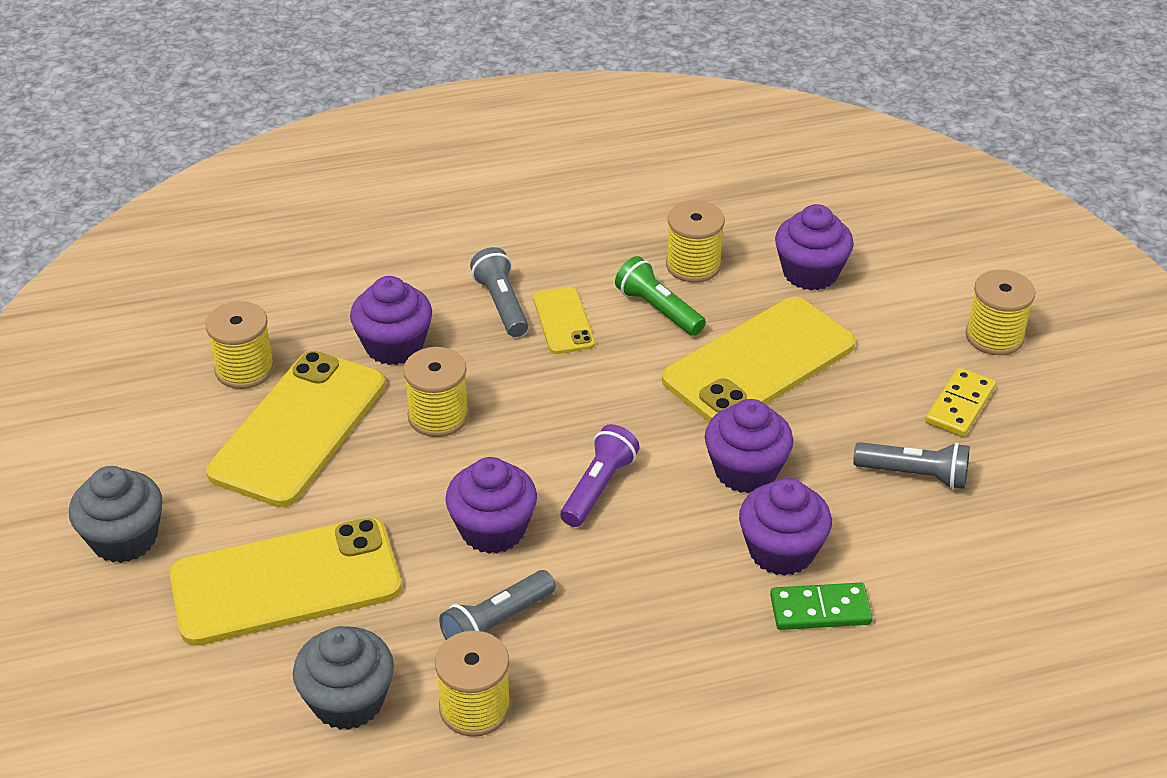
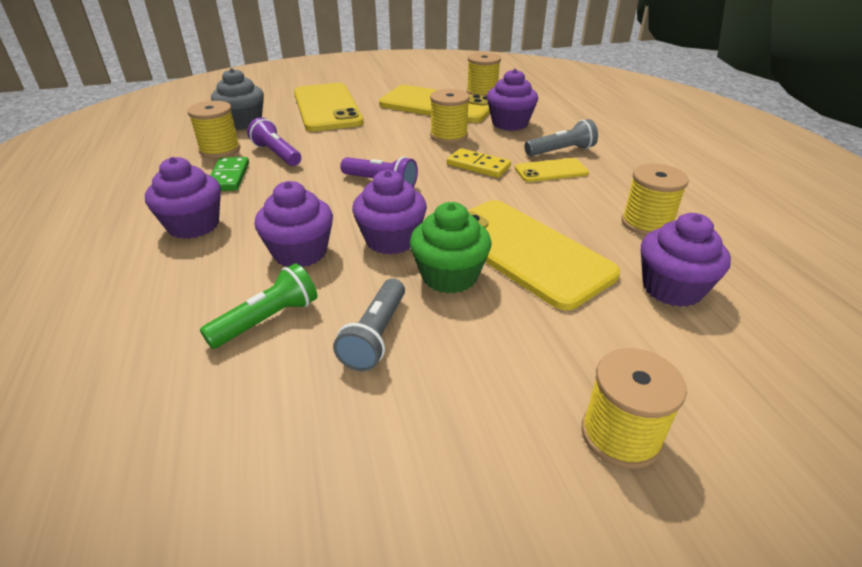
camera: 90 degrees right, 5 degrees down
grey cupcake [69,466,163,563] -> none
grey flashlight [439,570,555,640] -> purple flashlight [247,117,301,166]
purple cupcake [445,457,537,554] -> purple cupcake moved to [145,157,221,239]
green flashlight [615,256,706,336] -> green flashlight moved to [200,263,317,349]
green domino [770,583,873,630] -> green domino moved to [210,157,249,191]
yellow domino [925,367,996,437] -> yellow domino moved to [447,148,511,178]
none -> green cupcake [410,202,491,294]

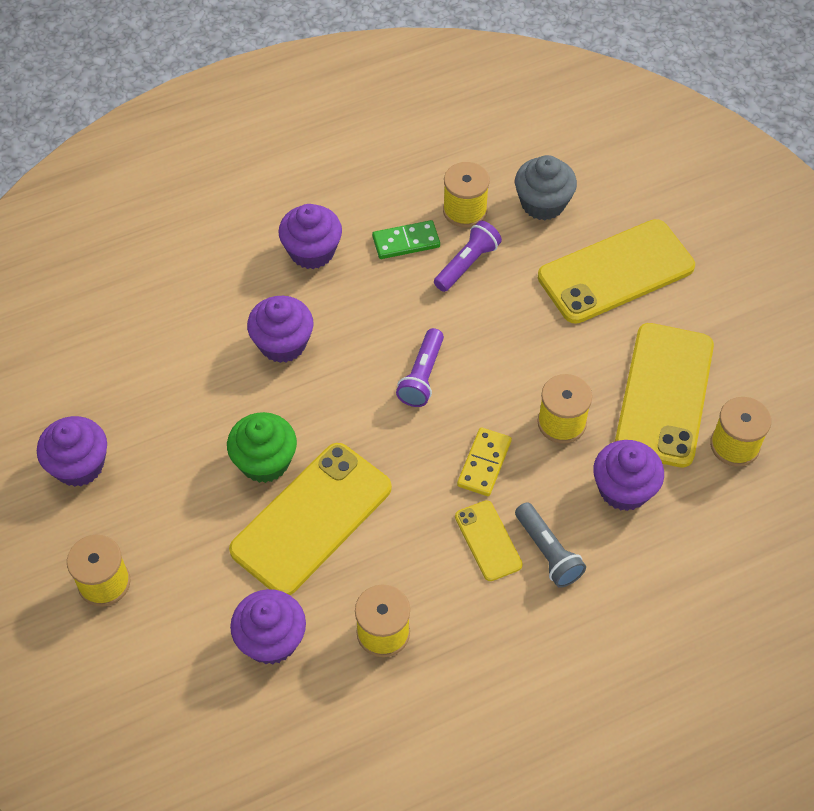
camera: 80 degrees right, 20 degrees up
green flashlight [200,263,317,349] -> none
grey flashlight [333,279,405,371] -> none
purple cupcake [352,170,427,255] -> purple cupcake moved to [37,416,107,487]

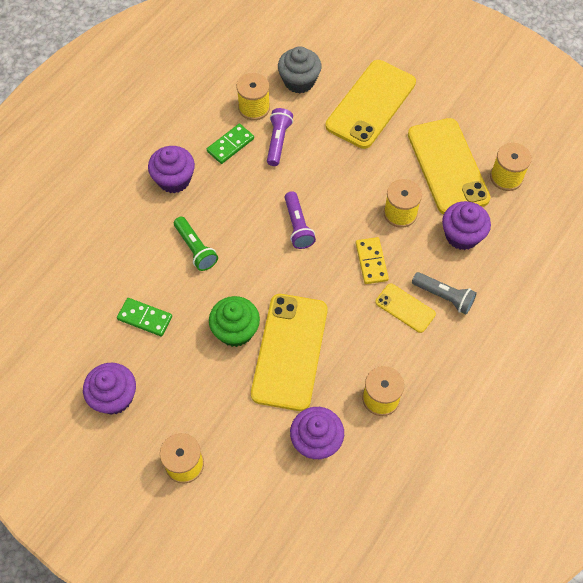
camera: 30 degrees left, 5 degrees up
purple cupcake [247,296,313,363] -> green flashlight [174,217,218,271]
none -> green domino [117,298,172,337]

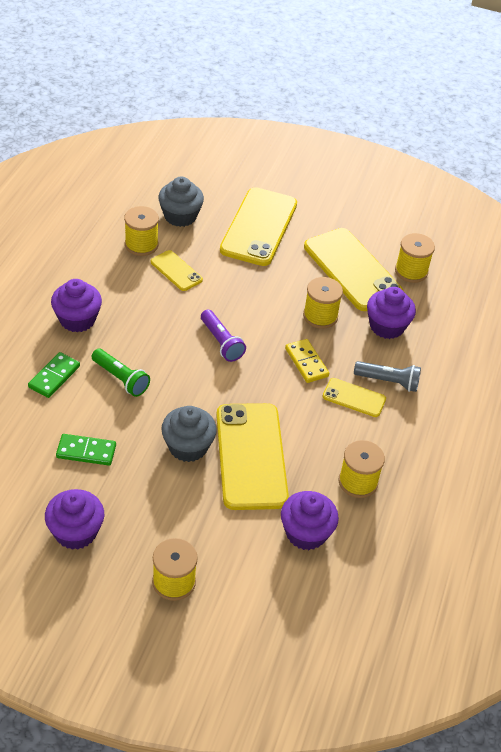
camera: 20 degrees left, 15 degrees down
green domino [207,124,254,164] -> green domino moved to [28,352,80,398]
green cupcake [209,296,260,347] -> grey cupcake [161,406,217,462]
purple flashlight [267,108,293,166] -> yellow phone [151,250,203,291]

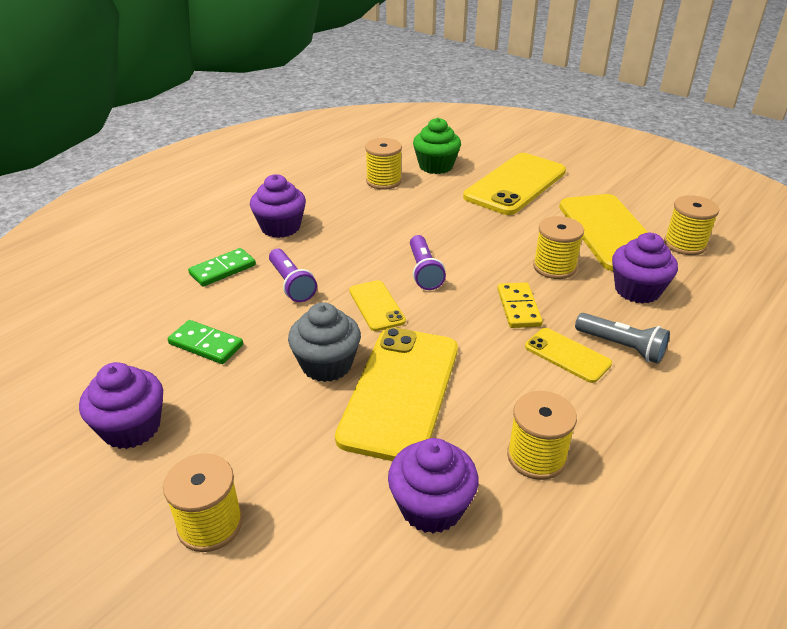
camera: 25 degrees right, 10 degrees down
green flashlight [91,349,150,397] -> purple flashlight [269,248,317,302]
yellow phone [151,250,203,291] -> yellow phone moved to [349,280,406,331]
grey cupcake [158,177,204,227] -> green cupcake [413,118,461,174]

